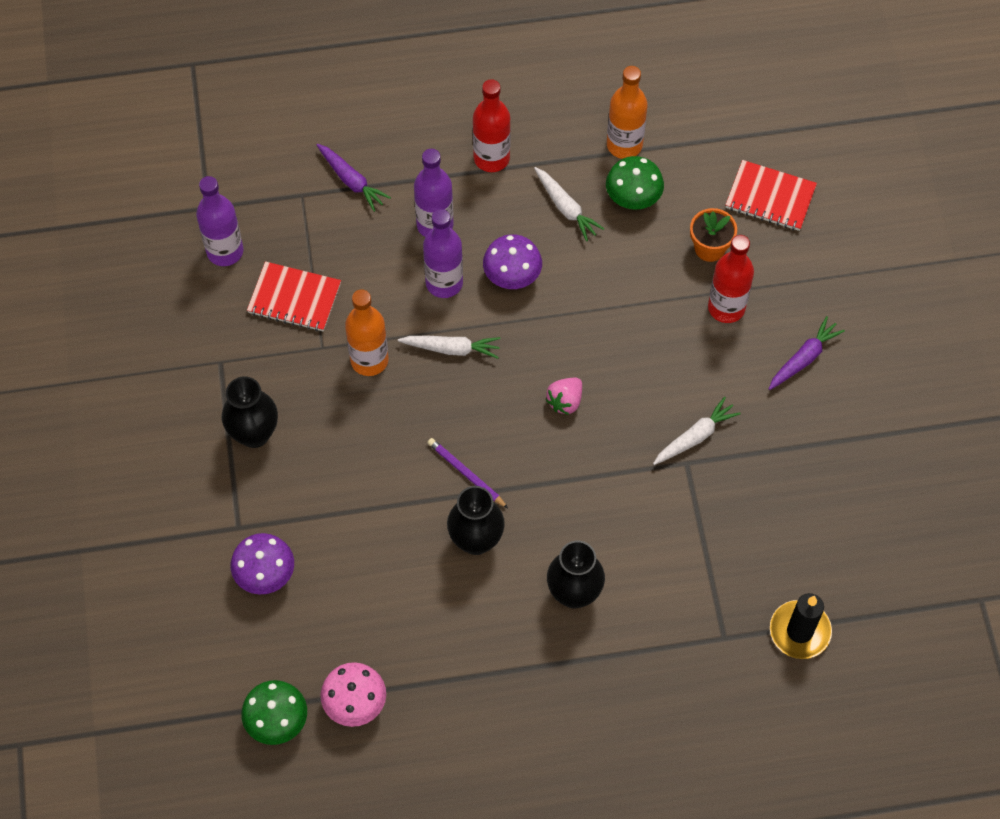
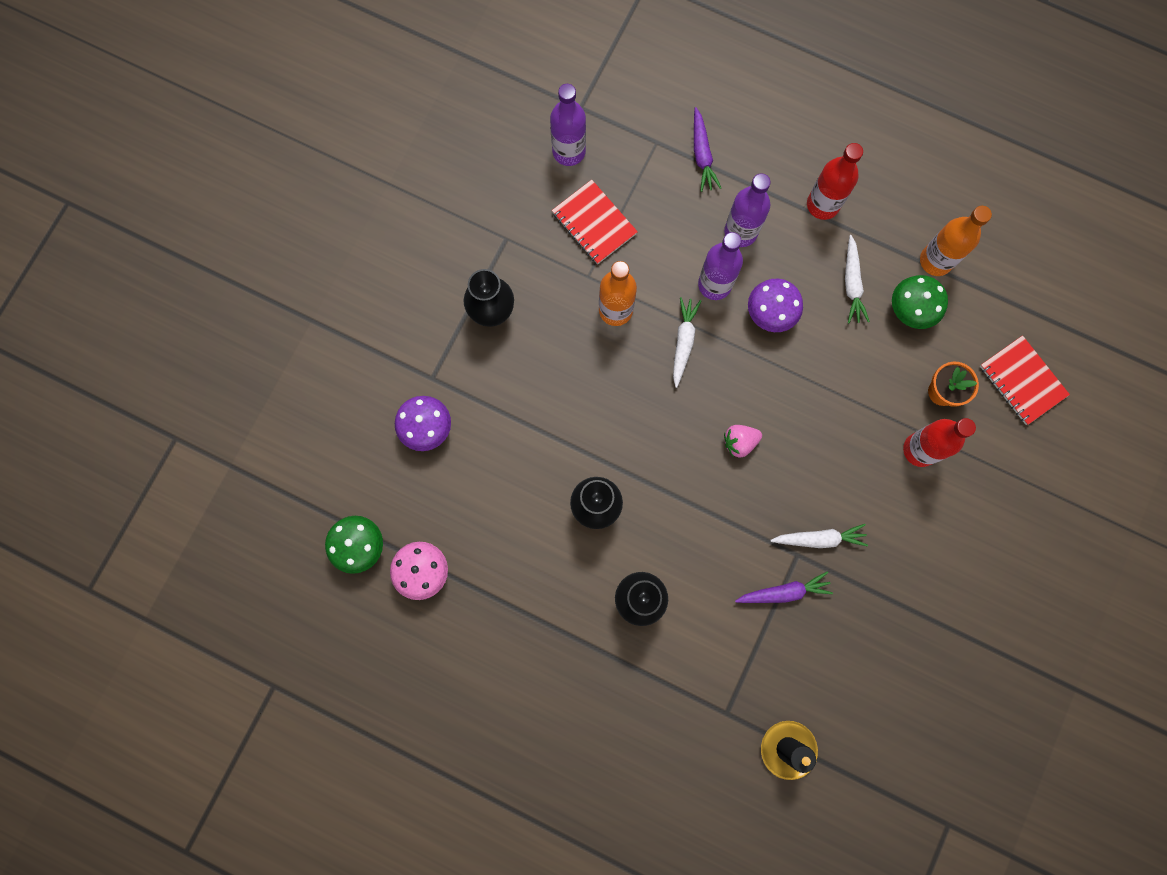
camera: 35 degrees right, 15 degrees up
white carrot [398,336,500,359] -> white carrot turned 120 degrees counterclockwise [673,297,701,388]
purple pencil [427,438,508,508] -> none
purple carrot [769,316,845,390] -> purple carrot moved to [735,572,833,603]

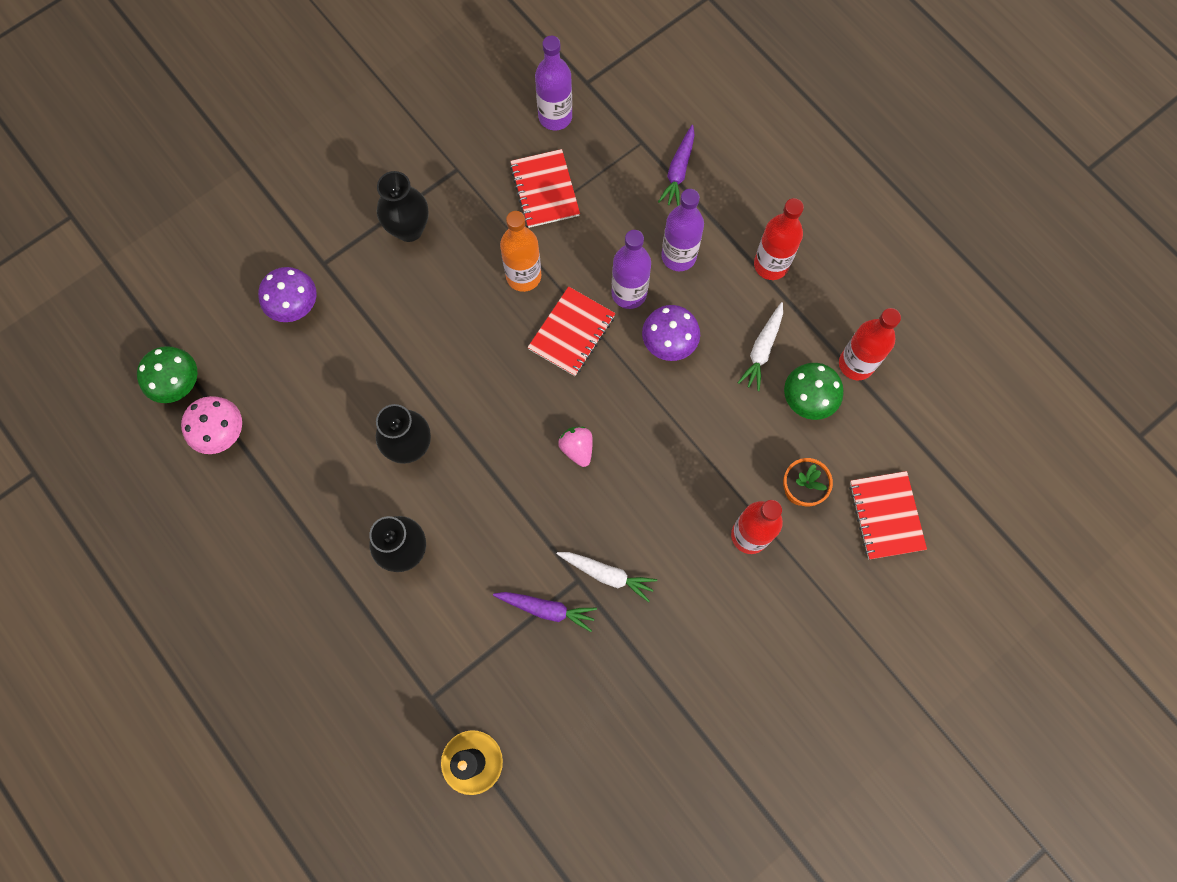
camera: 25 degrees right, 5 degrees down
white carrot [673,297,701,388] -> red notebook [528,286,616,376]
pink strawberry [724,425,762,458] -> pink strawberry turned 60 degrees clockwise [558,427,593,467]
orange bottle [920,206,992,276] -> red bottle [839,308,901,380]

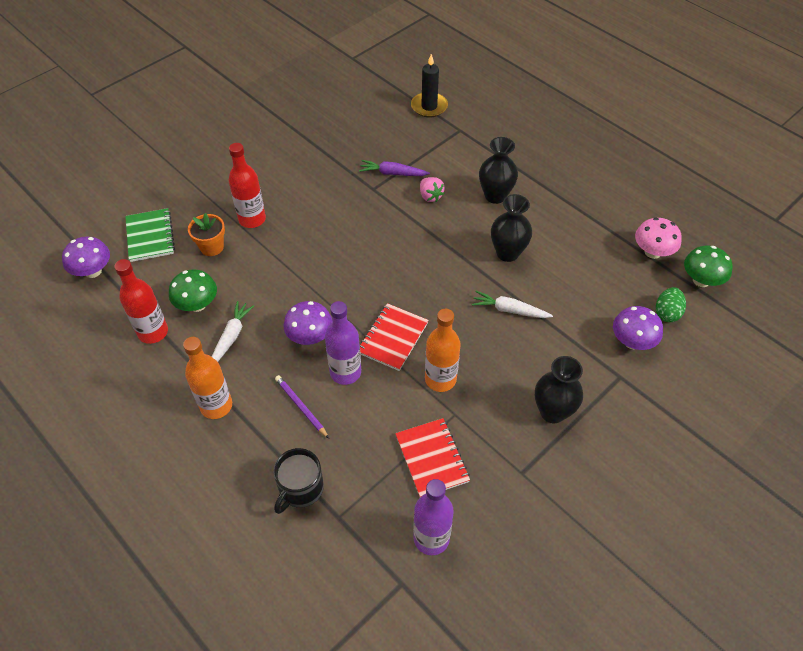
camera: 175 degrees right, 20 degrees down
white carrot [557,552,657,602] -> white carrot moved to [472,291,553,318]
pink strawberry [558,427,593,467] -> pink strawberry moved to [420,177,445,202]
purple carrot [658,125,695,207] -> black mug [273,448,324,514]
purple bottle [661,189,704,271] -> purple pencil [275,375,329,438]
red bottle [754,198,804,280] -> orange bottle [183,337,232,419]
red notebook [849,471,927,560] -> green notebook [125,208,175,262]
none -> purple mushroom [62,236,110,278]
none -> green egg [656,287,686,322]

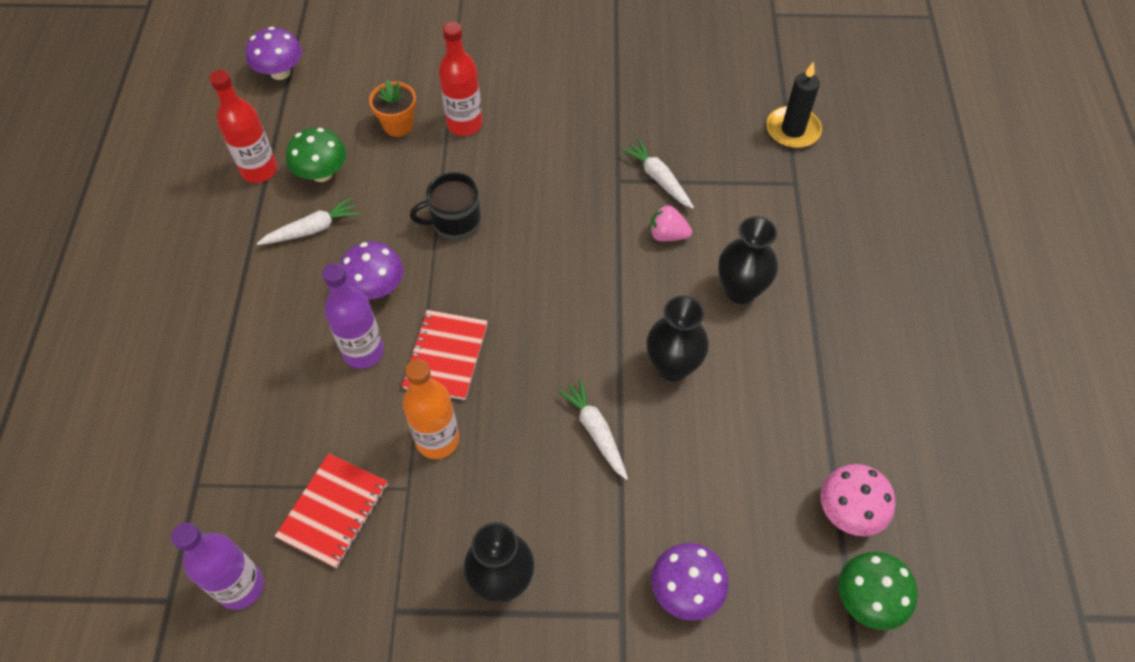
camera: 45 degrees right, 5 degrees up
green notebook [125,208,175,262] -> none
orange bottle [183,337,232,419] -> none
black mug [273,448,324,514] -> black mug moved to [410,172,481,240]
purple pencil [275,375,329,438] -> none
purple carrot [359,160,430,176] -> white carrot [621,139,694,209]
red notebook [360,303,429,371] -> red notebook turned 60 degrees counterclockwise [402,310,488,400]
pink strawberry [420,177,445,202] -> pink strawberry turned 90 degrees clockwise [650,205,692,241]
green egg [656,287,686,322] -> none

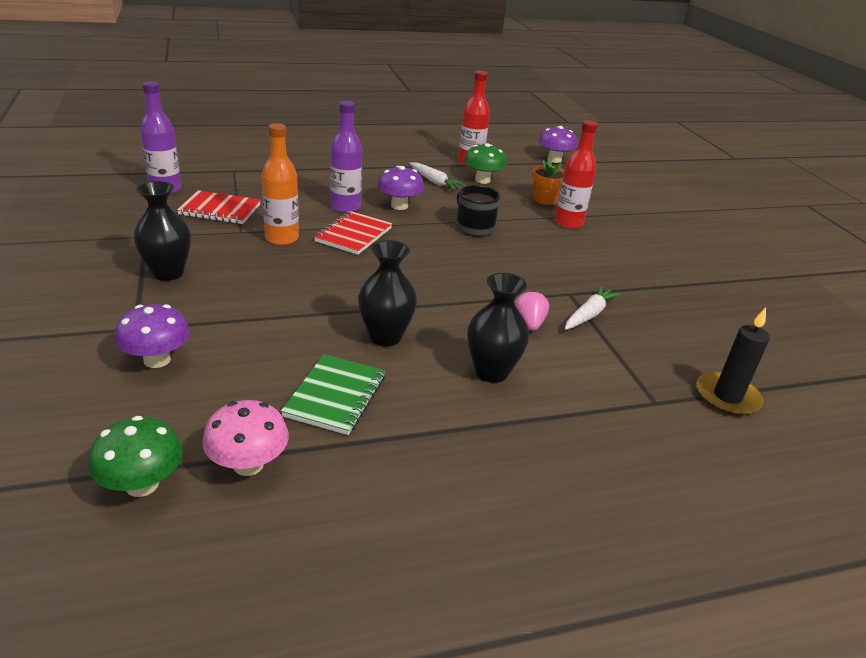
camera: 70 degrees right, 25 degrees down
red notebook [402,310,488,400] -> red notebook turned 60 degrees counterclockwise [314,211,392,255]
white carrot [557,378,628,480] -> none
none -> green notebook [281,354,385,435]

